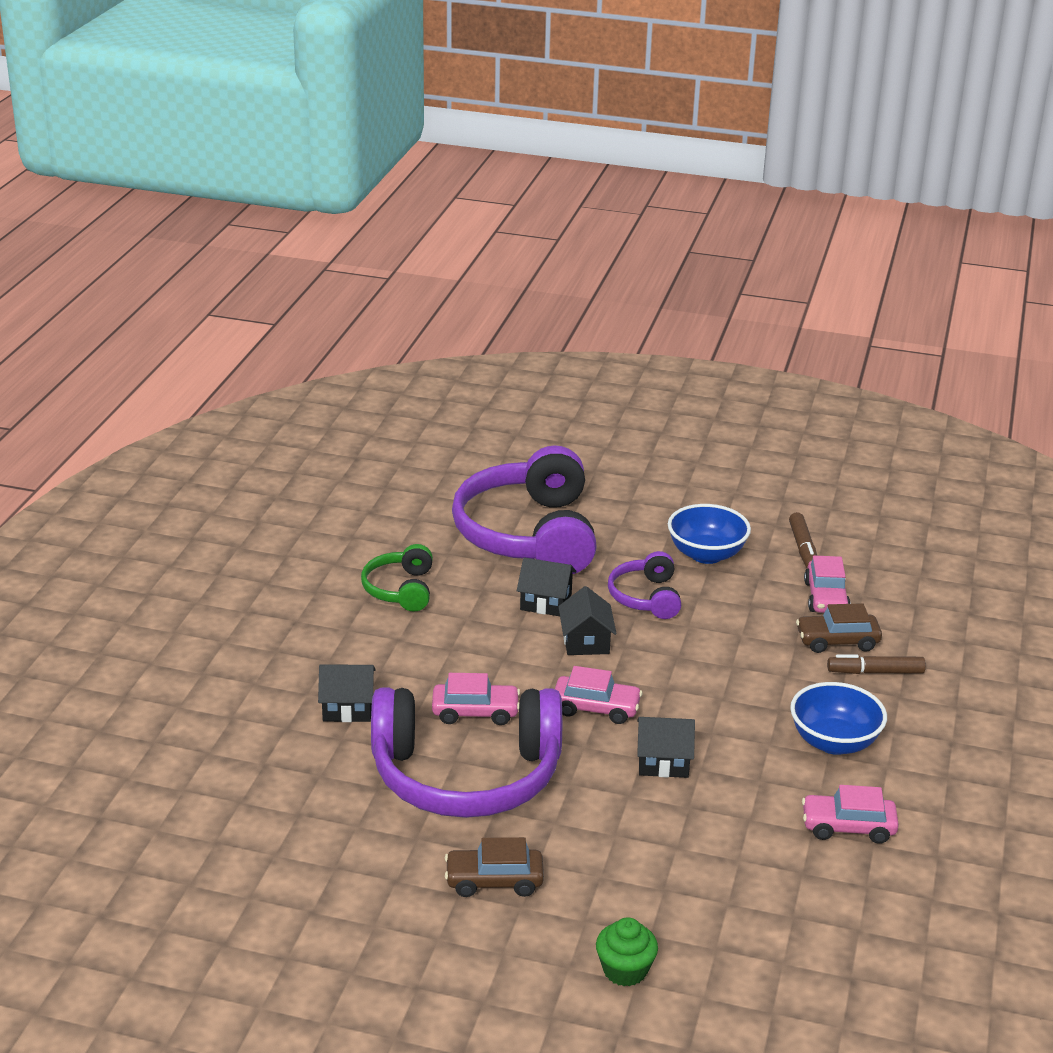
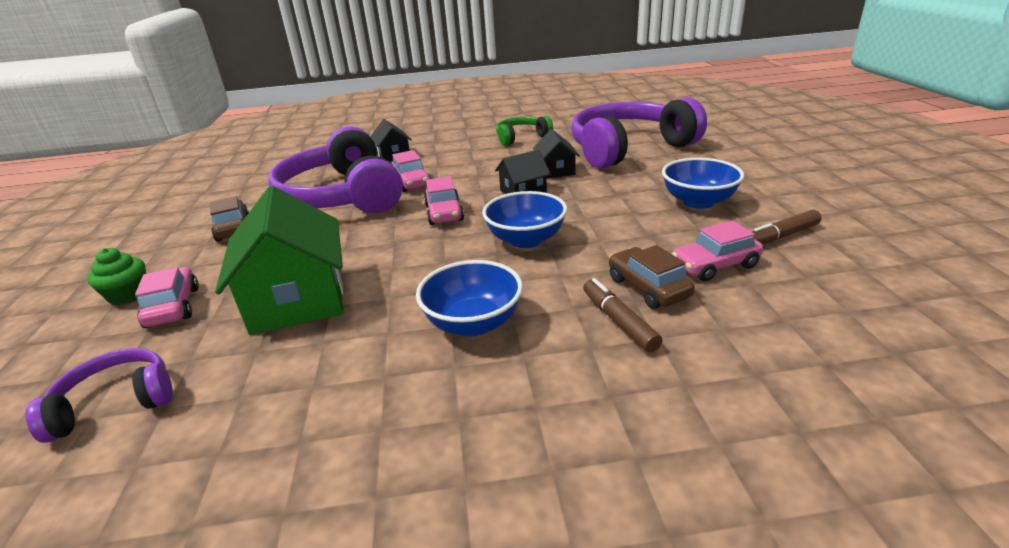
camera: 70 degrees right, 0 degrees up
purple headphones [608,551,681,619] -> purple headphones moved to [25,348,173,443]
black house [637,717,695,778] -> none
pink car [802,785,899,844] -> pink car moved to [135,267,199,328]
none -> green house [215,186,344,335]
none -> blue bowl [482,191,567,248]

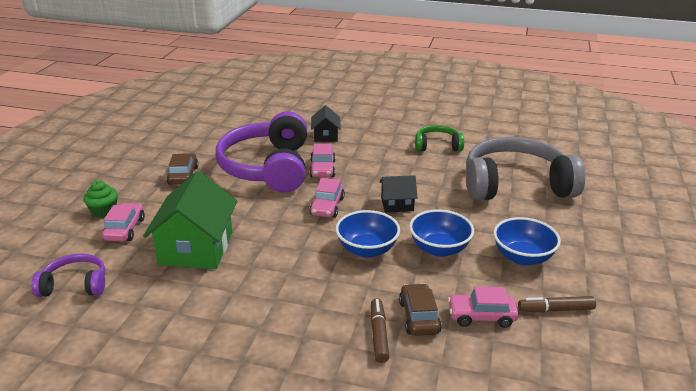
camera: 20 degrees right, 0 degrees up
blue bowl [416,260,523,336] -> blue bowl moved to [409,209,474,257]
black house [533,129,580,178] -> none
purple headphones [571,97,707,169] -> grey headphones [466,137,585,201]

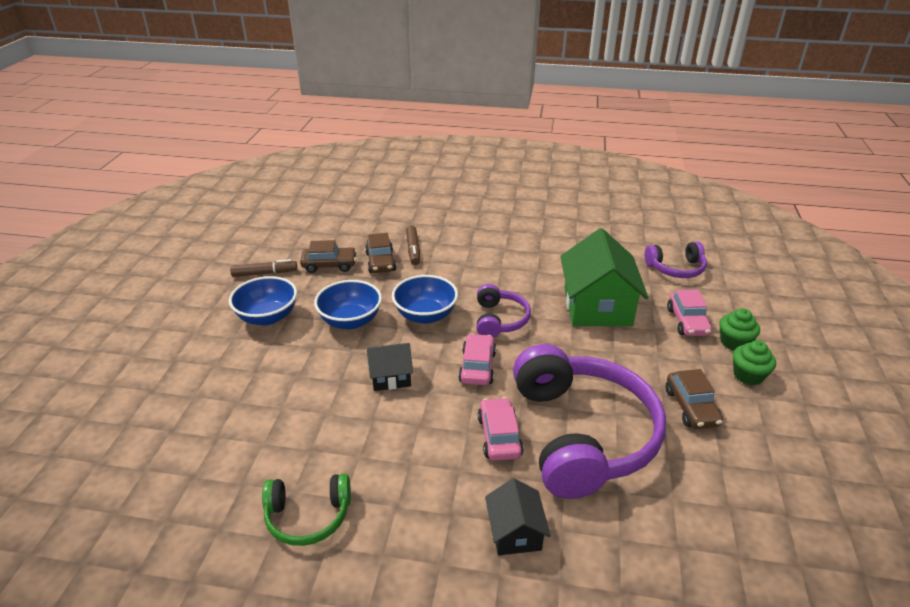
camera: 175 degrees right, 5 degrees up
pink car [448,286,519,328] -> brown car [300,240,357,273]
grey headphones [466,137,585,201] -> none
none -> purple headphones [477,284,531,338]
none -> green cupcake [733,340,776,385]

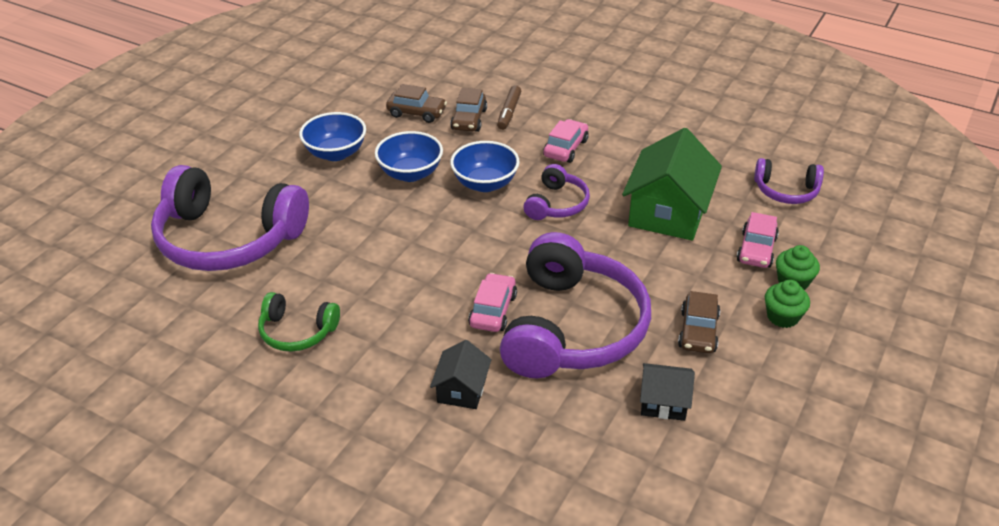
camera: 20 degrees right, 5 degrees up
brown marker [230,259,297,277] -> none
black house [367,343,413,391] -> black house moved to [640,363,695,421]
pink car [458,334,496,385] -> pink car moved to [543,119,589,163]
none -> purple headphones [151,165,309,271]

